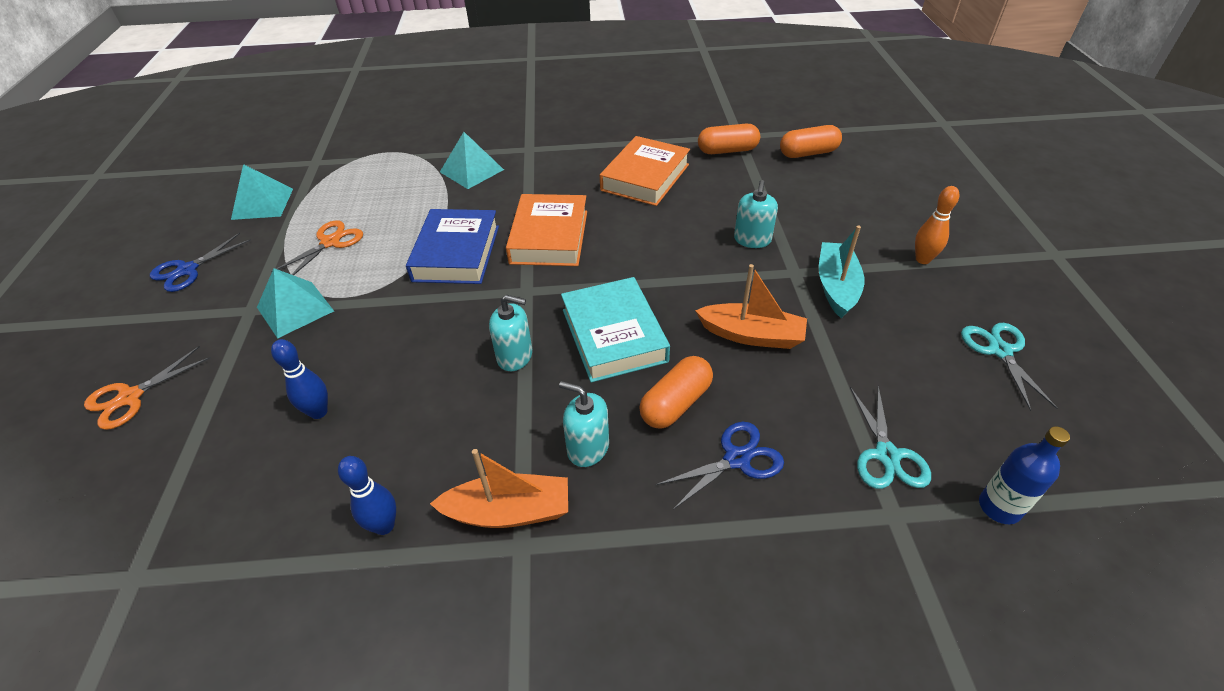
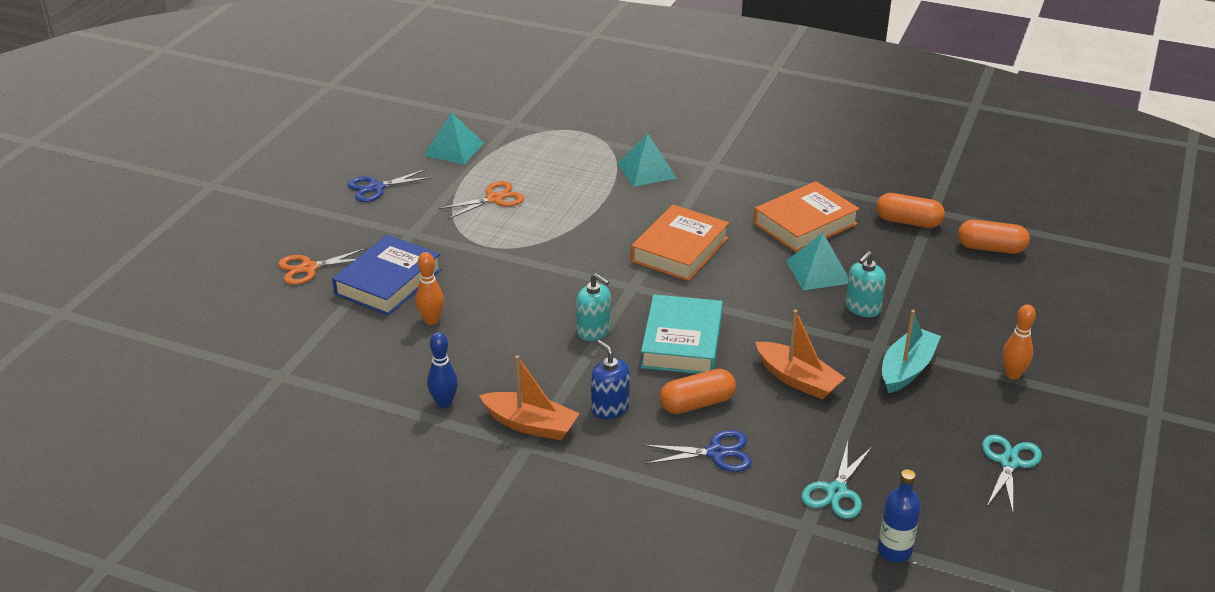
camera: 25 degrees right, 10 degrees down
turquoise pyramid [257,268,334,339] -> turquoise pyramid moved to [786,233,849,290]
blue bowling pin [271,339,328,419] -> orange bowling pin [416,252,444,325]
blue book [406,209,499,284] -> blue book moved to [332,235,442,316]
turquoise soap dispenser [559,381,609,467] -> blue soap dispenser [591,340,630,419]

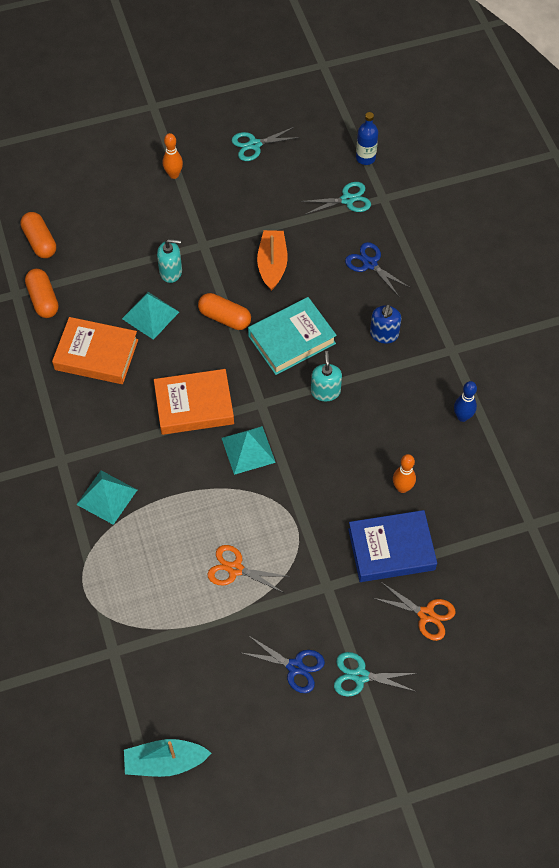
camera: 130 degrees left, 25 degrees up
turquoise pyramid [424,112,484,165] -> turquoise pyramid moved to [222,426,276,475]
orange boat [479,355,580,440] -> none
orange capsule [660,369,736,414] -> orange capsule moved to [198,293,251,330]
turquoise boat [882,310,941,393] -> turquoise boat moved to [124,739,211,777]
none -> turquoise scissors [334,652,417,697]

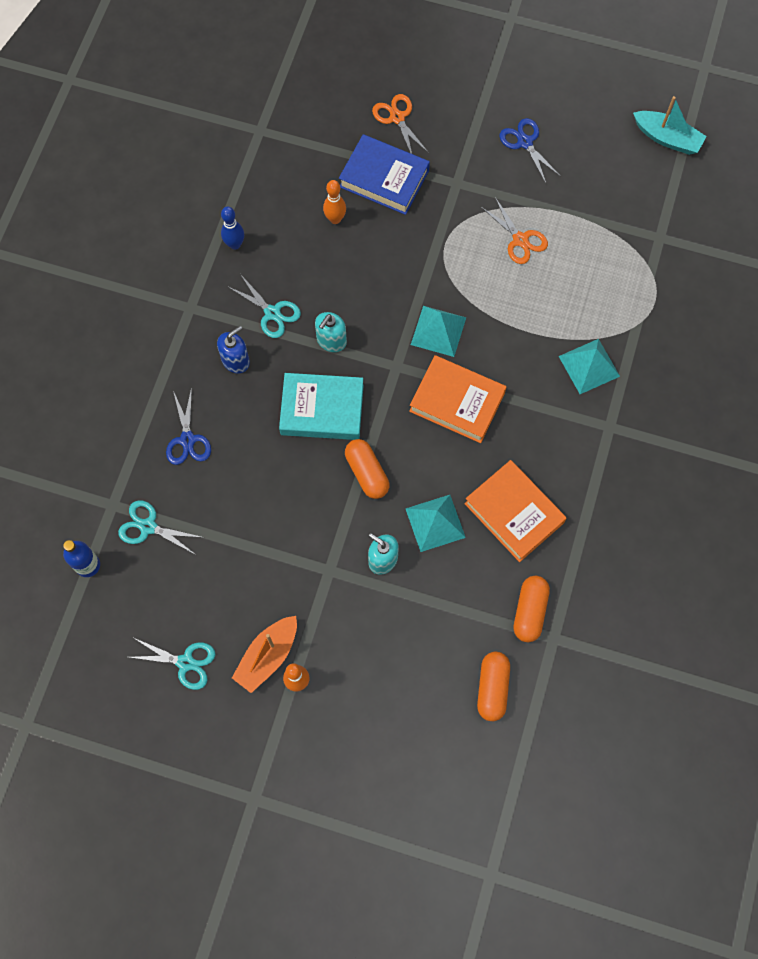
camera: 145 degrees left, 10 degrees up
orange boat [257,230,288,291] -> orange boat moved to [232,616,297,693]
turquoise scissors [334,652,417,697] -> turquoise scissors moved to [227,274,301,338]

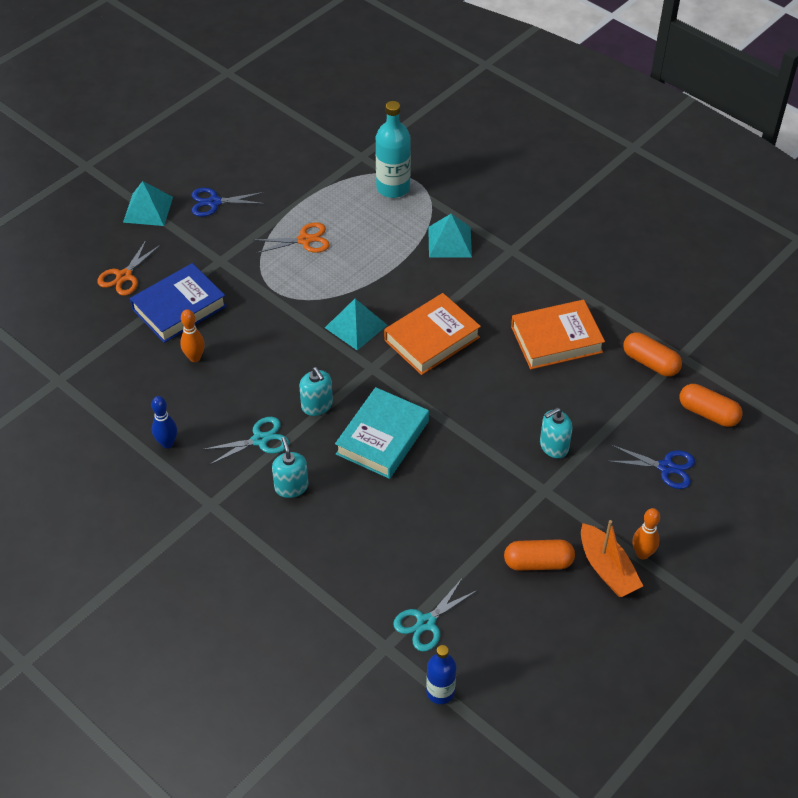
camera: 65 degrees left, 20 degrees down
turquoise scissors [129,638,216,690] -> none
blue scissors [166,387,211,465] -> blue scissors moved to [607,445,695,489]
blue soap dispenser [217,326,250,374] -> turquoise soap dispenser [272,437,309,498]
orange capsule [345,439,389,499] -> orange capsule moved to [504,539,575,571]
orange scissors [372,94,429,154] -> orange scissors turned 60 degrees counterclockwise [97,240,160,296]
turquoise pyramid [405,495,466,552] -> turquoise pyramid moved to [123,181,173,226]
turquoise boat [633,96,707,155] -> none
none -> turquoise bottle [376,101,411,198]

